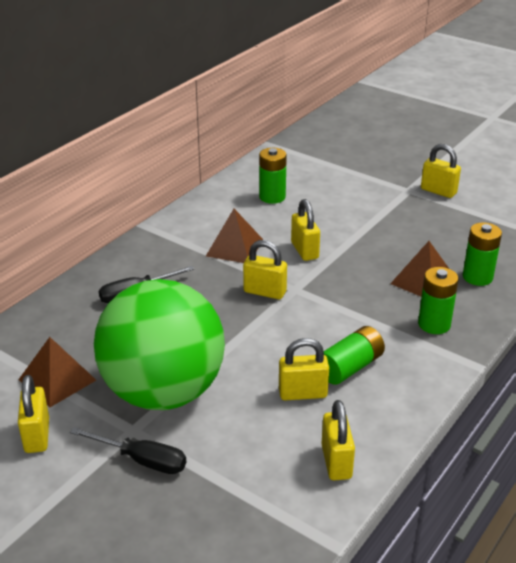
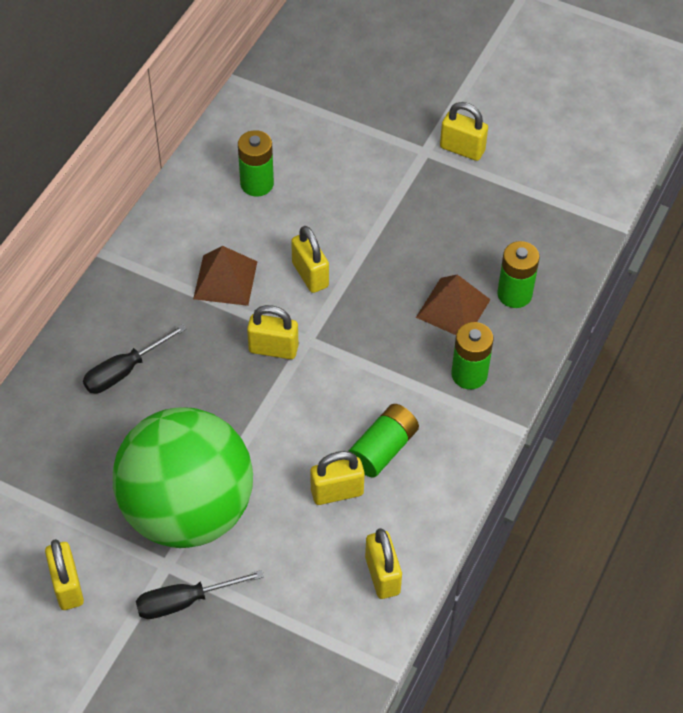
camera: 10 degrees left, 20 degrees up
brown pyramid [18,337,96,408] -> none
black screwdriver [70,427,186,474] -> black screwdriver turned 150 degrees clockwise [136,570,264,619]

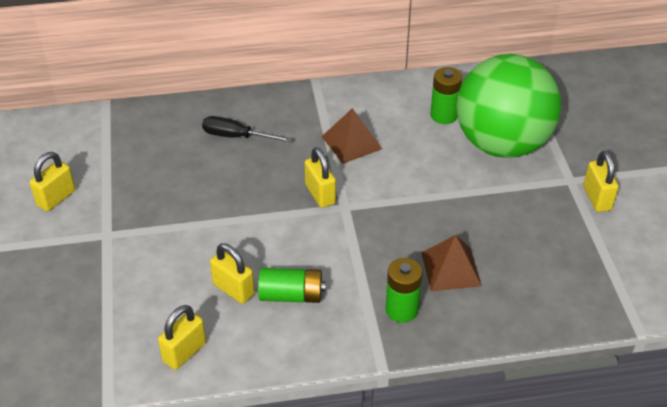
camera: 55 degrees right, 10 degrees down
green ball [113,408,253,548] -> green ball moved to [456,54,561,158]
black screwdriver [136,570,264,619] -> none
yellow padlock [291,226,329,293] -> none
green battery [497,241,540,308] -> none

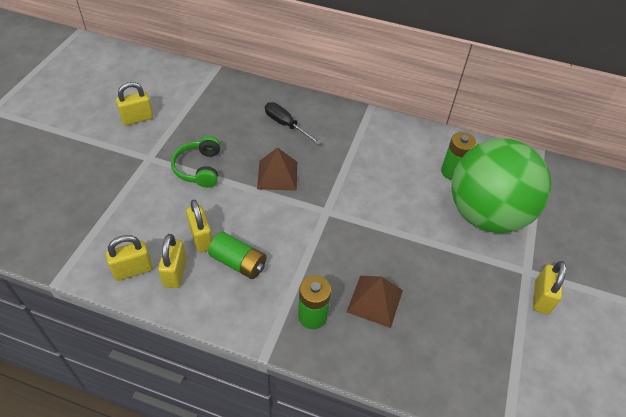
camera: 25 degrees right, 5 degrees up
yellow padlock [305,147,336,208] -> yellow padlock moved to [158,234,187,288]
brown pyramid [321,108,382,164] -> brown pyramid moved to [257,147,297,191]
none -> green headphones [171,136,220,188]

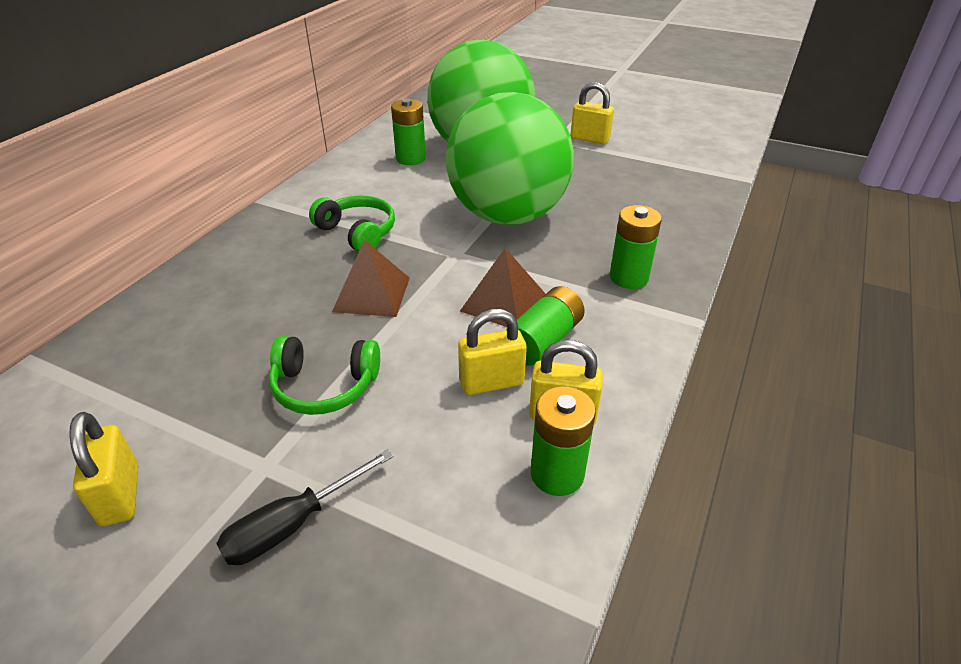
camera: 80 degrees left, 10 degrees down
yellow padlock [106,235,153,281] -> green battery [531,386,596,496]
black screwdriver [265,102,321,144] -> black screwdriver moved to [216,449,394,565]
brown pyramid [347,276,403,328] -> brown pyramid moved to [460,248,546,327]
none -> green headphones [309,196,395,252]
none -> green ball [446,92,574,225]

